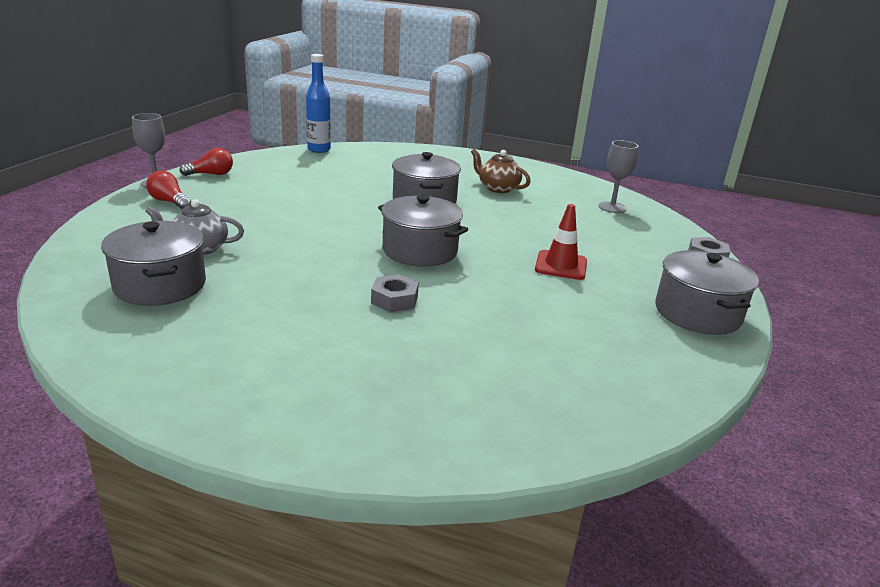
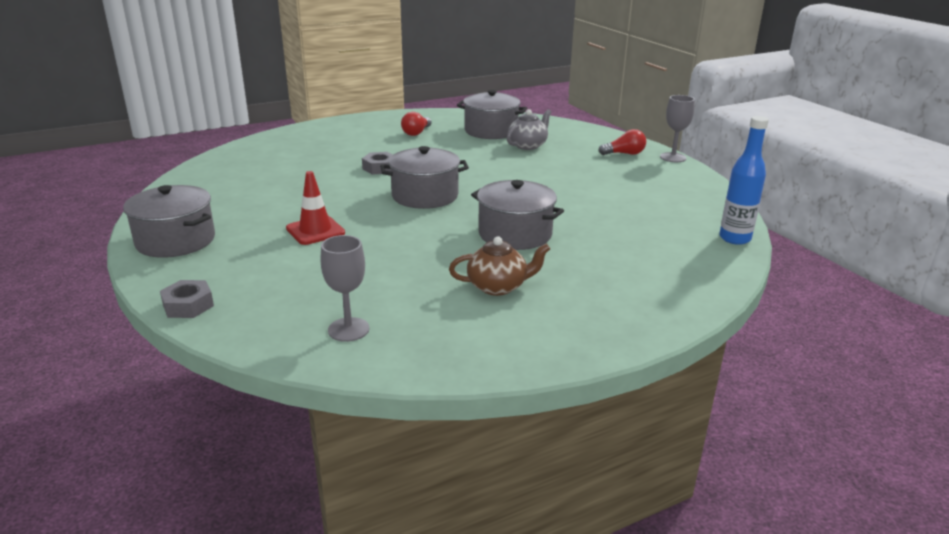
camera: 135 degrees right, 0 degrees up
red light bulb [180,148,233,176] -> red light bulb moved to [401,112,432,136]

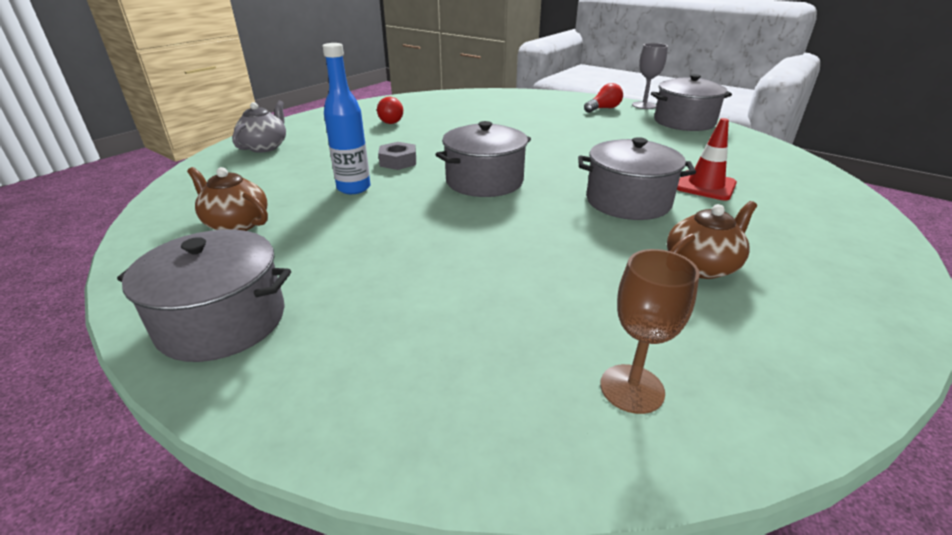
camera: 25 degrees left, 5 degrees up
grey nut [160,280,214,318] -> none
red traffic cone [286,171,345,245] -> red traffic cone moved to [677,118,737,201]
grey goblet [321,235,369,342] -> brown goblet [600,249,700,414]
grey pot [457,90,527,139] -> grey pot moved to [651,74,732,131]
grey teapot [507,109,551,150] -> grey teapot moved to [232,100,286,153]
blue bottle [719,116,769,245] -> blue bottle moved to [322,43,370,194]
none -> brown teapot [187,167,268,231]

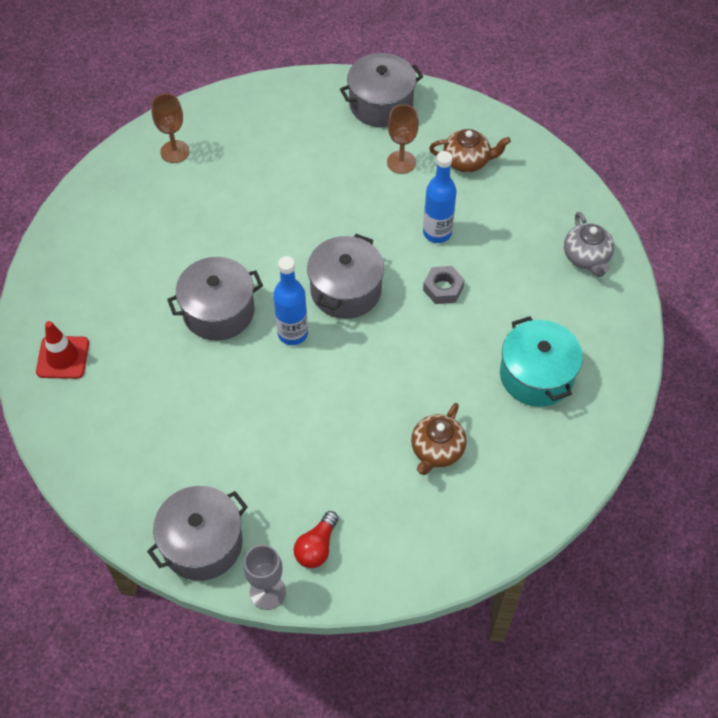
camera: 150 degrees right, 25 degrees up
red light bulb [377,97,403,124] -> turquoise pot [500,316,583,407]
brown teapot [667,201,758,279] -> brown teapot moved to [411,403,467,475]
red traffic cone [677,118,737,201] -> red traffic cone moved to [36,321,89,379]
none -> blue bottle [273,256,308,345]
none -> brown goblet [387,104,419,174]

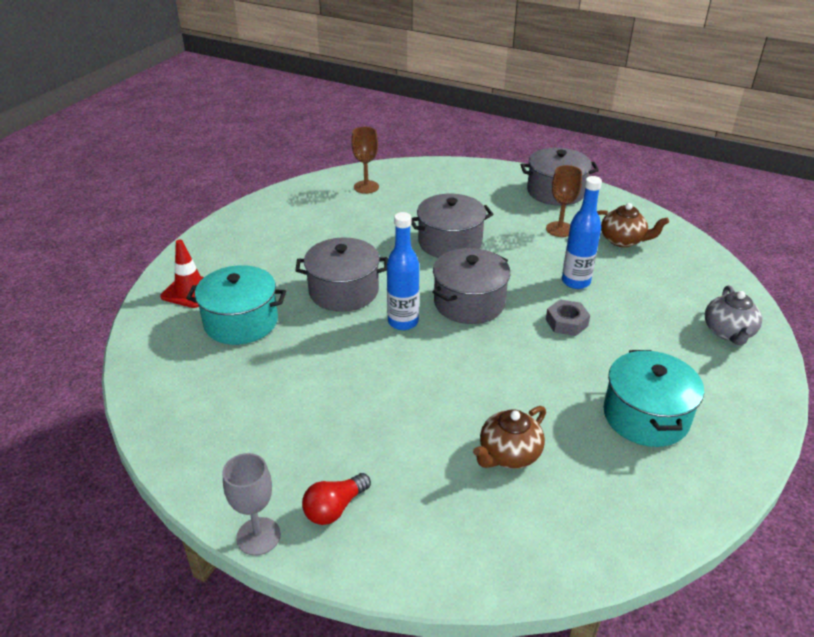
camera: 20 degrees right, 20 degrees down
grey pot [147,486,248,581] -> grey pot moved to [411,194,493,258]
none -> turquoise pot [186,265,286,345]

